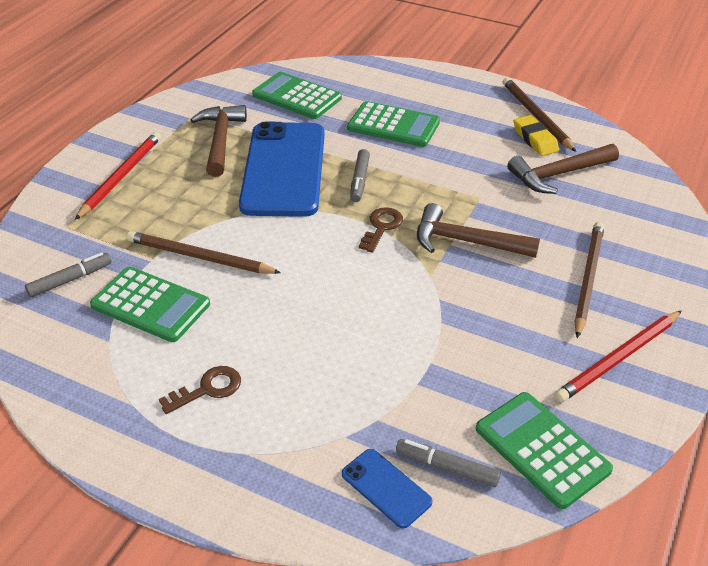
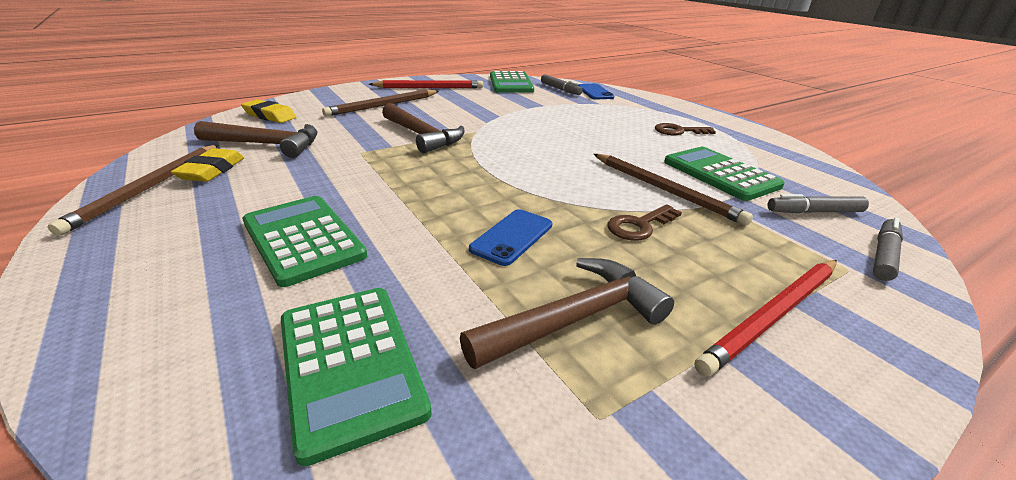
camera: 150 degrees left, 10 degrees down
brown hammer [190,105,247,177] -> brown hammer turned 150 degrees counterclockwise [460,258,674,369]
blue phone [239,122,325,217] -> blue phone [469,209,552,266], size x0.42
grey marker [350,149,370,202] -> grey marker moved to [873,217,903,281]
brown key [359,207,403,253] -> brown key moved to [608,204,682,241]
none -> yellow eraser [241,99,296,123]

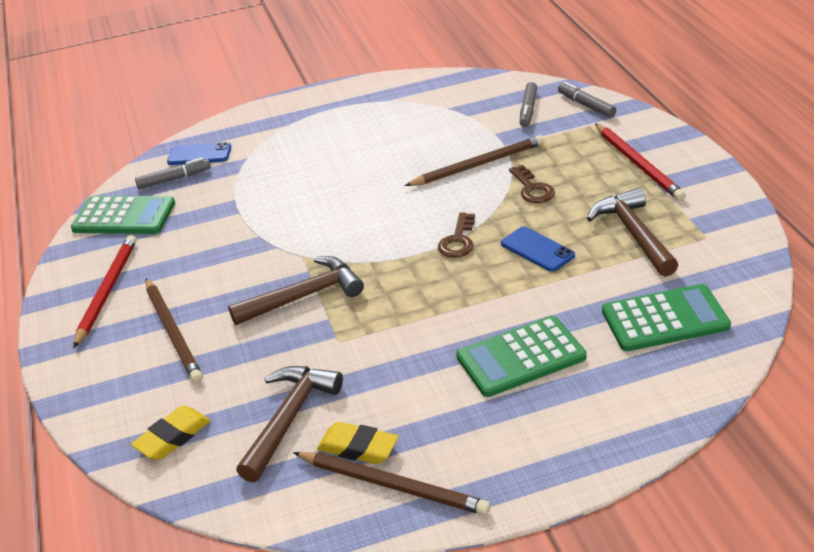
camera: 70 degrees left, 5 degrees up
brown key [655,123,716,135] -> brown key moved to [438,213,475,258]
green calculator [664,147,785,201] -> none

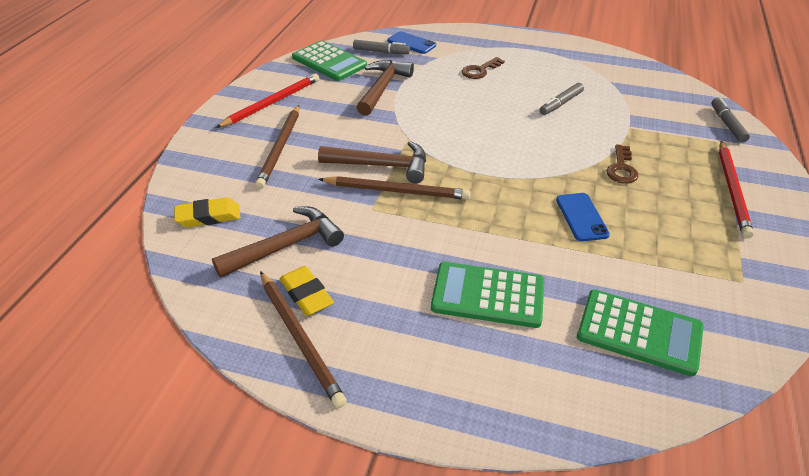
camera: 30 degrees right, 5 degrees up
brown pencil [405,135,544,186] -> brown pencil moved to [318,176,470,200]
brown key [438,213,475,258] -> brown key moved to [462,57,505,79]
grey marker [520,82,537,127] -> grey marker moved to [540,83,584,115]
brown hammer [587,188,678,277] -> brown hammer moved to [357,60,414,116]

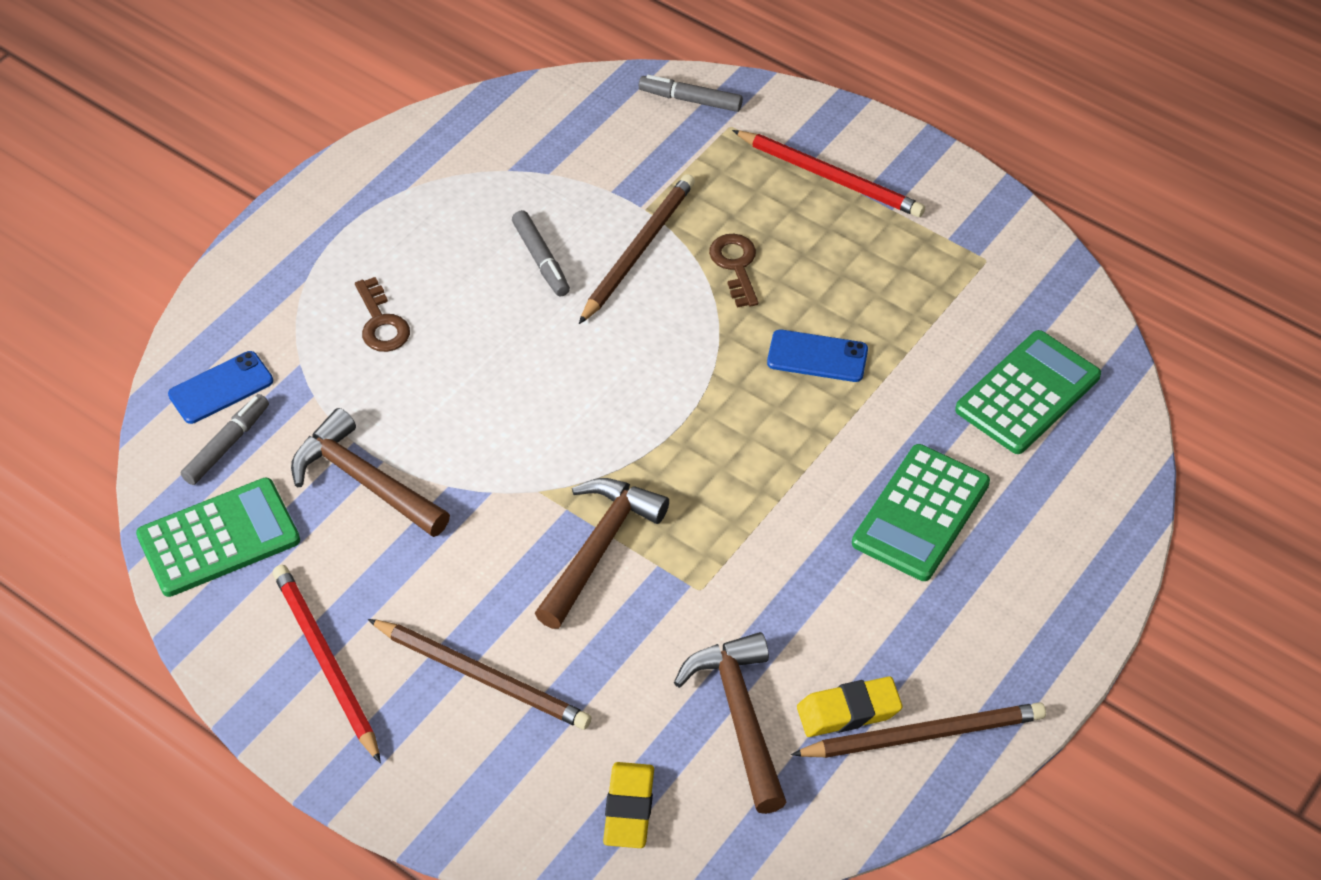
camera: 70 degrees left, 10 degrees up
brown pencil [318,176,470,200] -> brown pencil moved to [579,174,695,324]
brown key [606,144,639,184] -> brown key turned 135 degrees counterclockwise [709,234,759,308]

